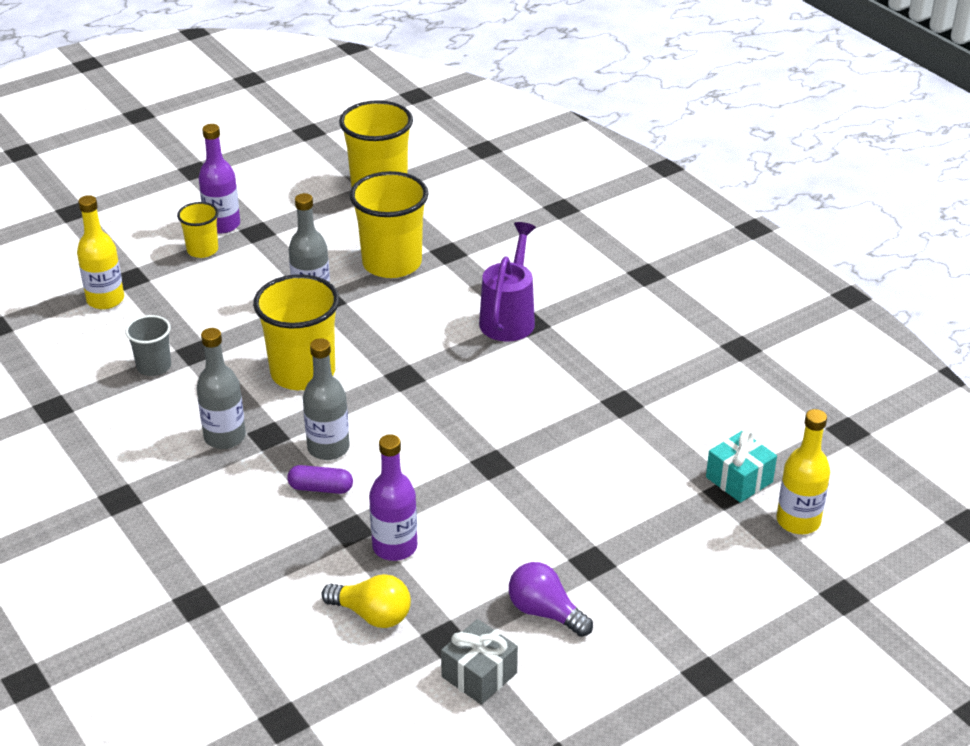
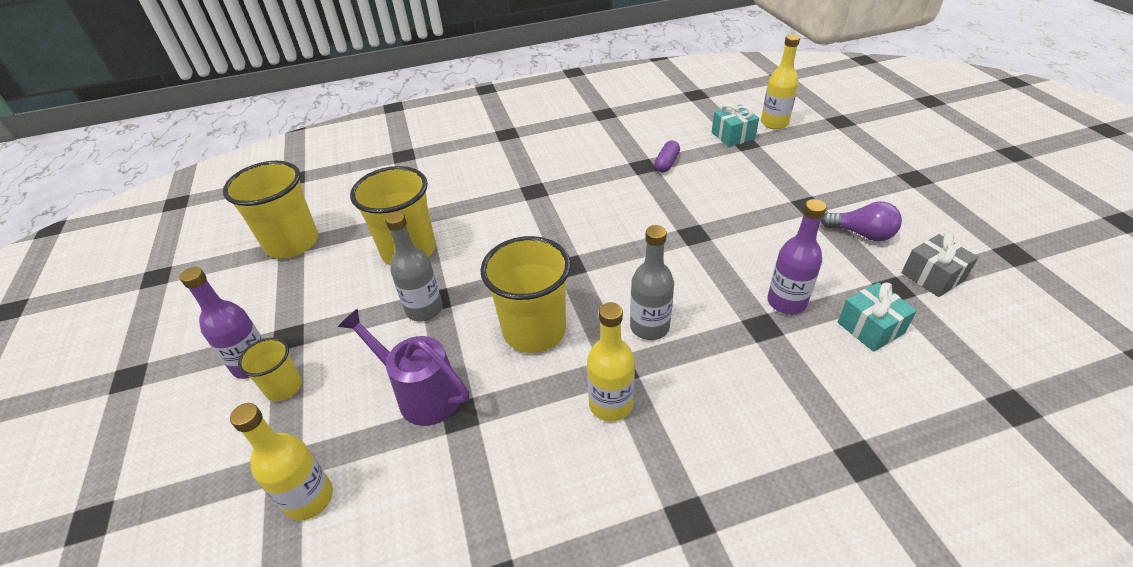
camera: 70 degrees left, 5 degrees up
grey cup [125,315,171,376] -> none
grey bottle [196,328,246,449] -> yellow bottle [587,302,635,422]
purple capsule [287,465,353,494] -> purple capsule moved to [654,141,680,172]
yellow light bulb [322,574,411,628] -> turquoise gift [838,282,917,352]
purple watering can [479,222,536,342] -> purple watering can moved to [338,308,469,426]
purple light bulb [509,562,593,637] -> purple light bulb turned 120 degrees counterclockwise [821,201,902,241]

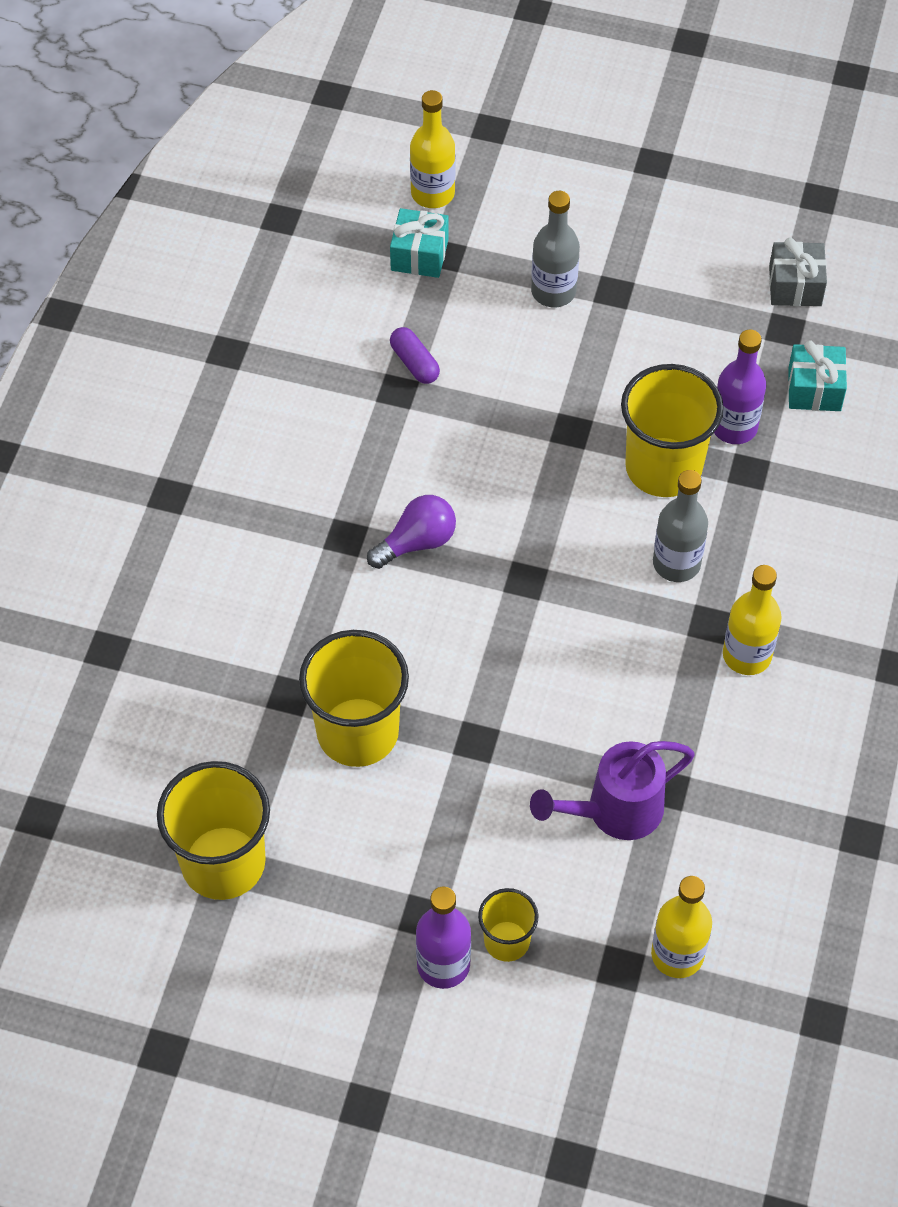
camera: 60 degrees left, 15 degrees up
grey bottle [385,211,443,321] -> grey bottle moved to [531,191,580,307]
yellow cup [480,236,571,353] -> yellow cup moved to [621,364,724,497]
purple light bulb [821,201,902,241] -> purple light bulb moved to [367,495,456,569]

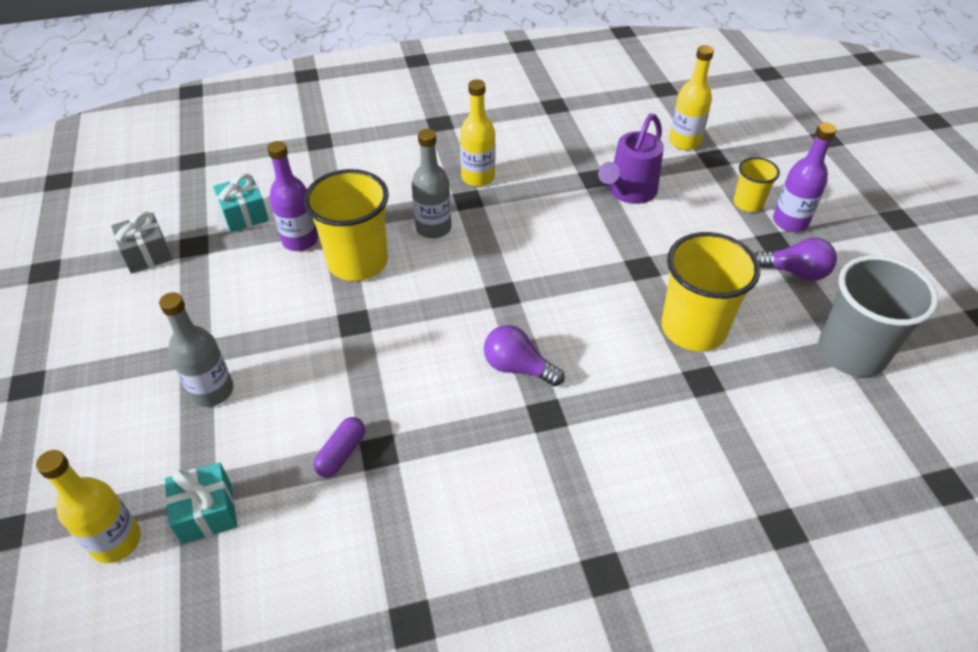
camera: 120 degrees left, 10 degrees down
yellow cup [157,761,270,900] -> grey cup [818,255,939,377]
purple watering can [530,741,695,840] -> purple watering can turned 90 degrees clockwise [598,113,664,204]
none -> purple light bulb [755,238,837,281]

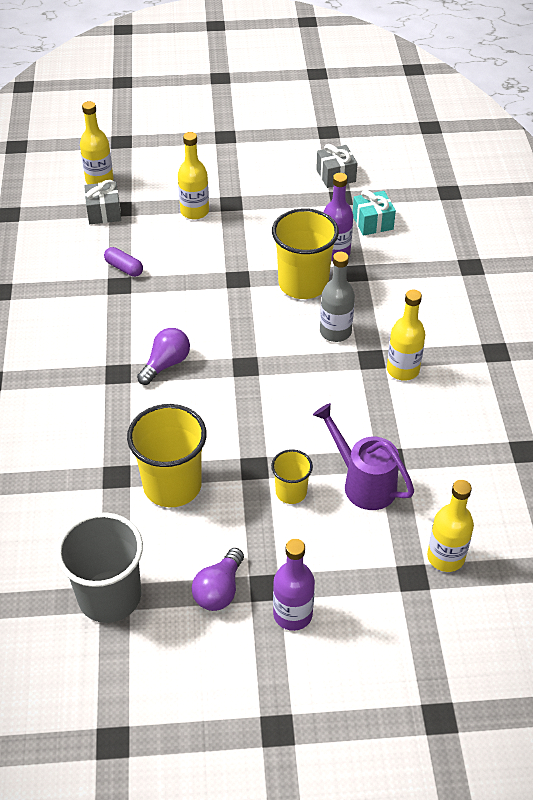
camera: 100 degrees right, 0 degrees up
grey bottle [159,292,233,407] -> yellow bottle [178,132,209,220]
turquoise gift [165,463,237,544] -> grey gift [84,180,121,224]
yellow cup [734,157,780,212] -> yellow cup moved to [271,449,313,504]

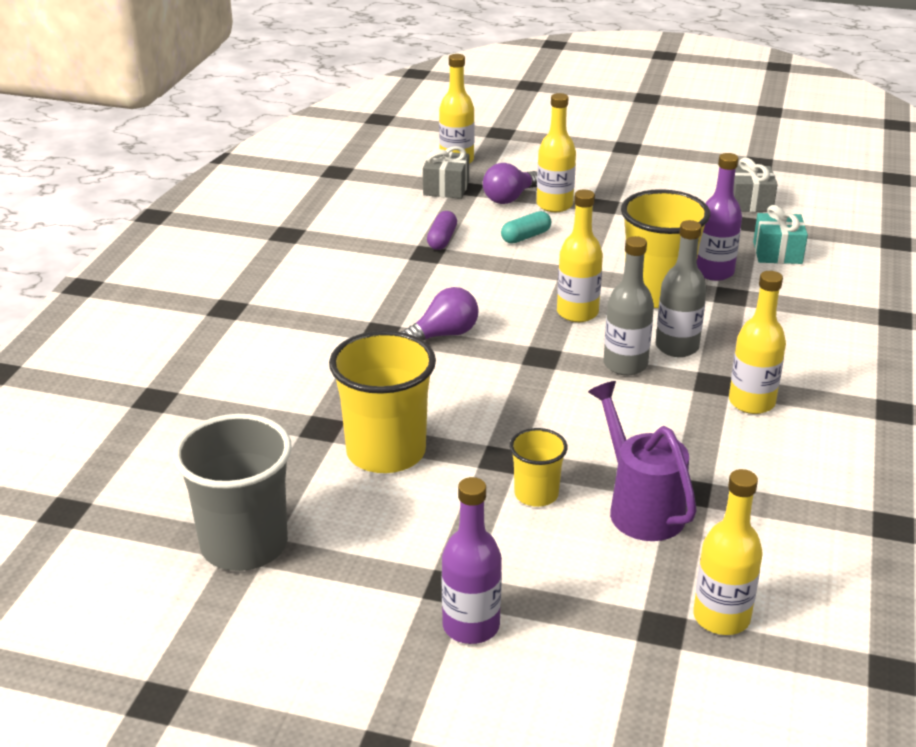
camera: 20 degrees right, 15 degrees down
purple capsule [104,247,143,277] -> purple capsule turned 45 degrees clockwise [427,211,457,250]
purple light bulb [192,548,244,611] -> purple light bulb moved to [483,163,537,204]
none -> turquoise capsule [501,211,551,244]
none -> yellow bottle [557,190,603,322]
none -> grey bottle [604,236,654,375]

